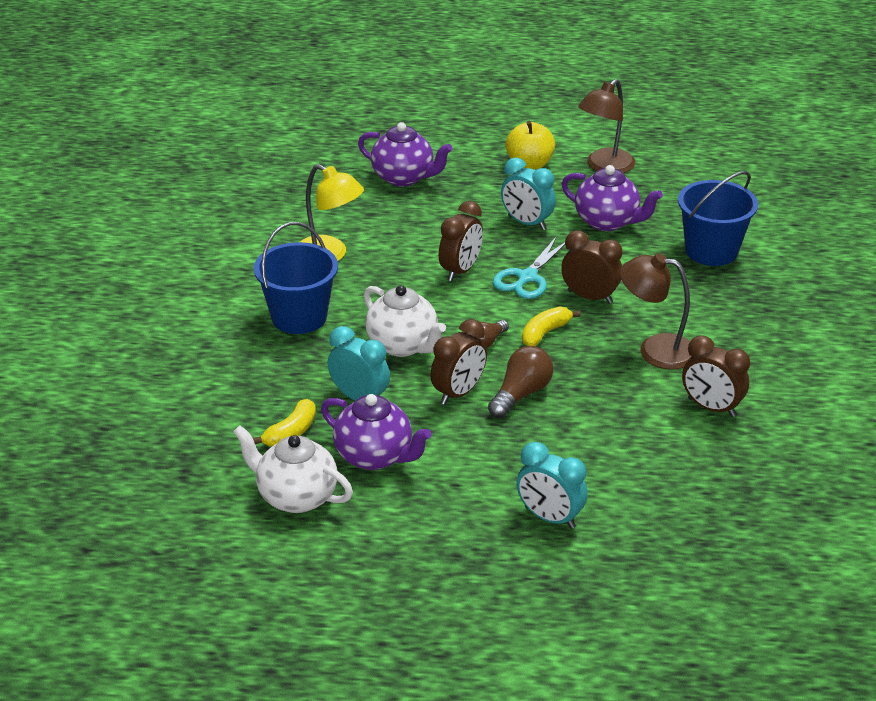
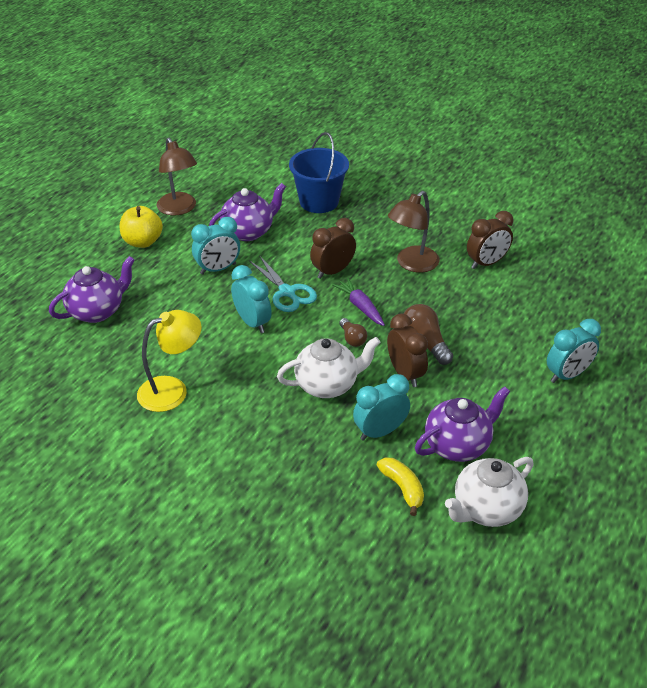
camera: 65 degrees left, 5 degrees up
blue bucket [254,222,338,334] -> none
brown clock [439,201,483,281] -> turquoise clock [231,265,272,333]
yellow banana [522,306,581,346] -> purple carrot [332,278,385,326]

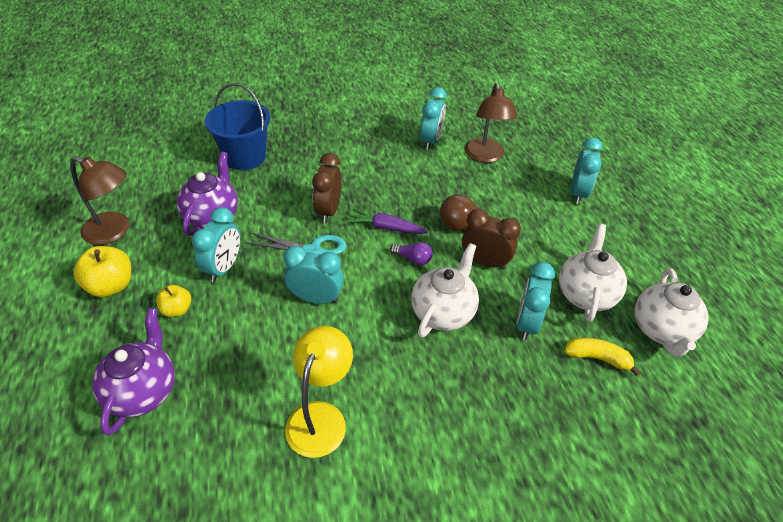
camera: 45 degrees left, 5 degrees up
brown light bulb [339,318,367,347] -> purple light bulb [390,242,433,265]
brown lamp [388,191,440,273] -> brown lamp moved to [465,83,517,163]
purple teapot [415,386,510,462] -> white teapot [559,224,627,322]
brown clock [467,211,513,269] -> turquoise clock [420,87,447,150]
none -> yellow apple [156,285,191,317]

